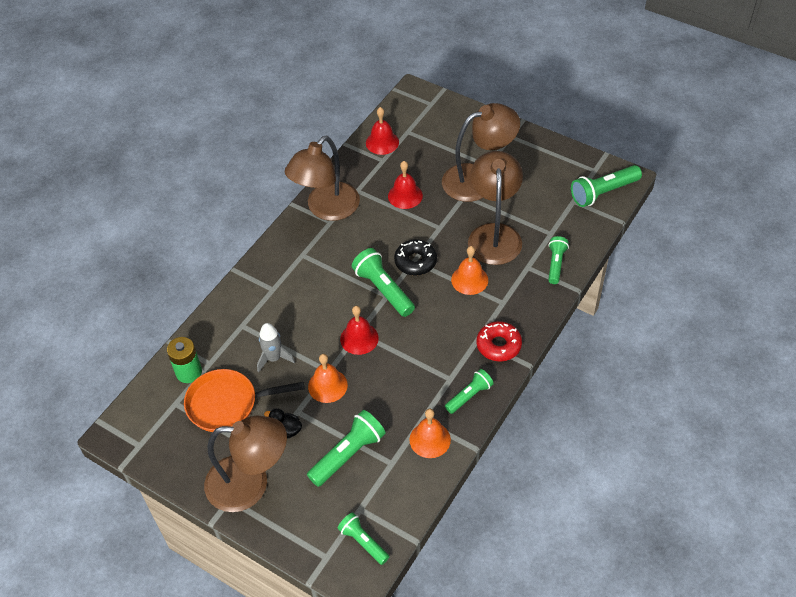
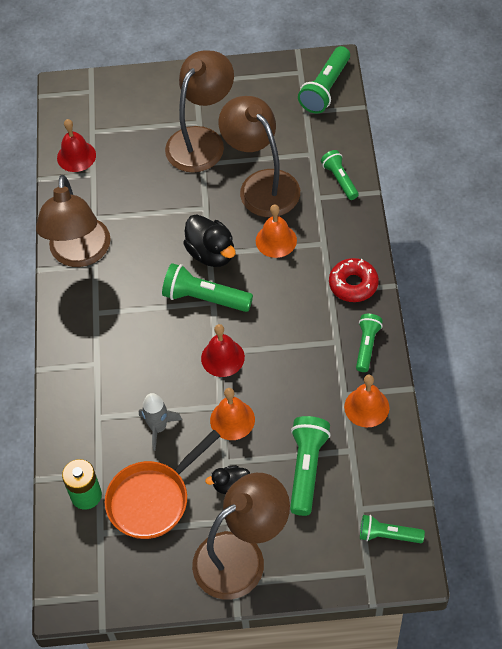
camera: 35 degrees left, 5 degrees up
red bell [388,161,423,209] -> none
black donut [394,239,437,276] -> black duck [183,214,236,267]

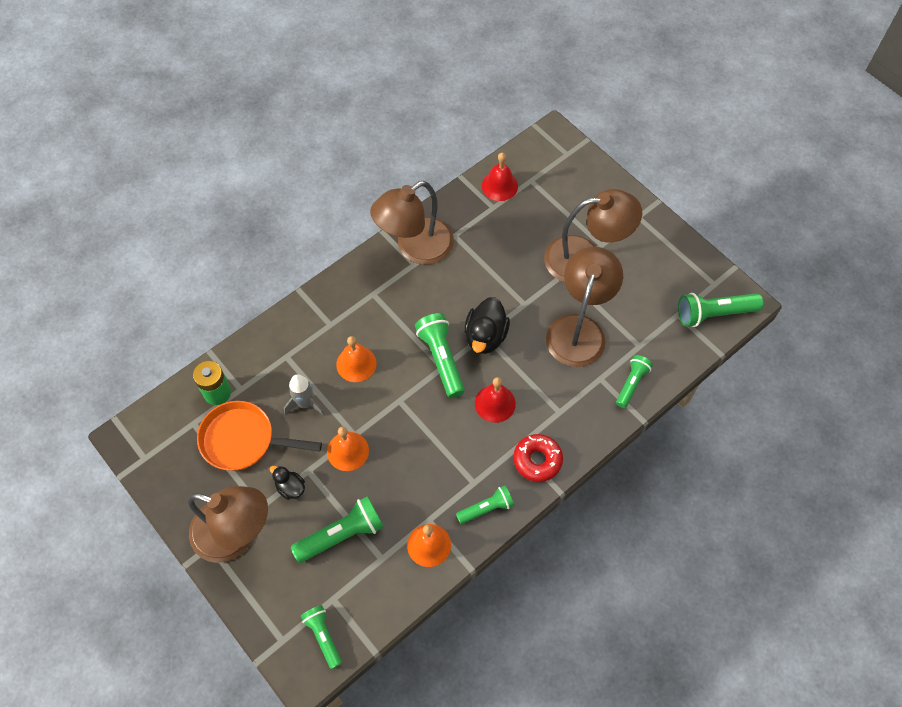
camera: 50 degrees right, 5 degrees up
red bell [201,324,245,377] -> red bell moved to [475,377,516,423]
orange bell [256,204,297,258] -> orange bell moved to [336,336,377,382]

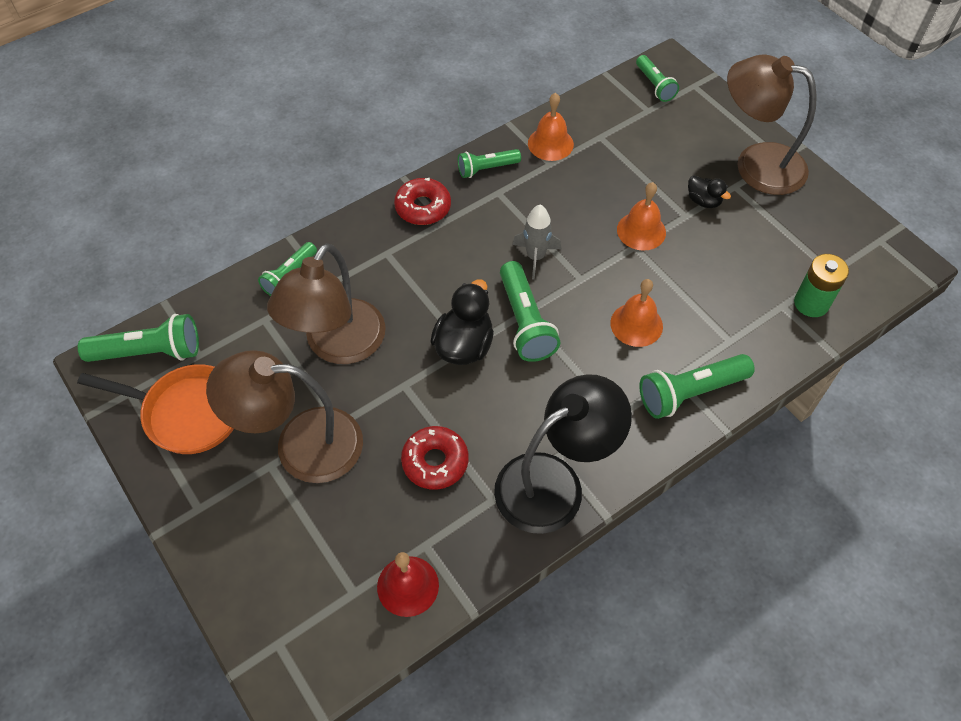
camera: 175 degrees left, 5 degrees down
orange pan [197,401,322,471] -> orange pan moved to [77,364,234,454]
grey rocket [284,374,324,416] -> grey rocket moved to [512,205,561,280]
green flashlight [291,496,384,563] -> green flashlight moved to [639,354,755,419]
brown lamp [370,181,454,265] -> black lamp [494,374,632,534]
red bell [475,377,516,423] -> none
none -> red donut [401,426,469,490]

